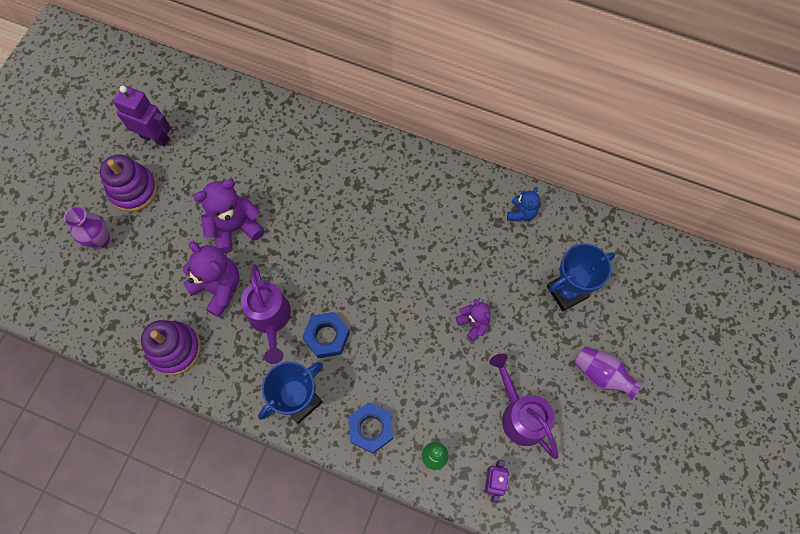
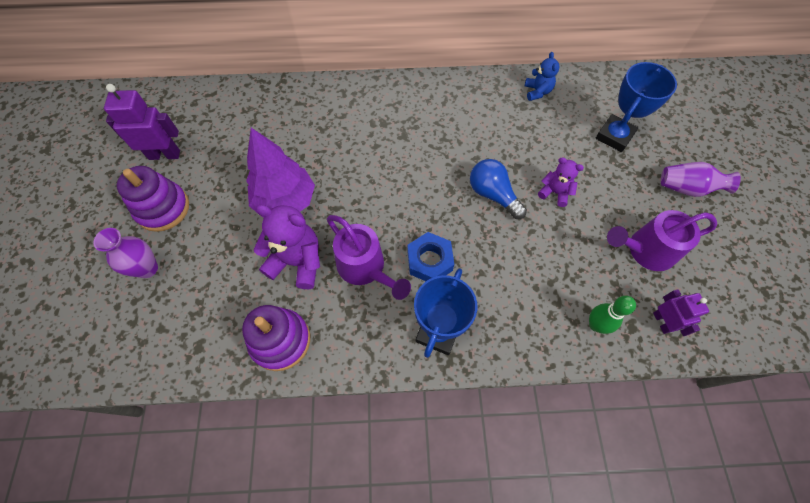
camera: 25 degrees left, 5 degrees down
purple teddy bear [193,179,264,253] -> purple tree [246,128,315,218]
blue nut [348,402,393,454] -> none
purple watering can [489,354,558,459] -> purple watering can turned 45 degrees counterclockwise [607,210,717,271]
none -> blue light bulb [470,159,527,219]

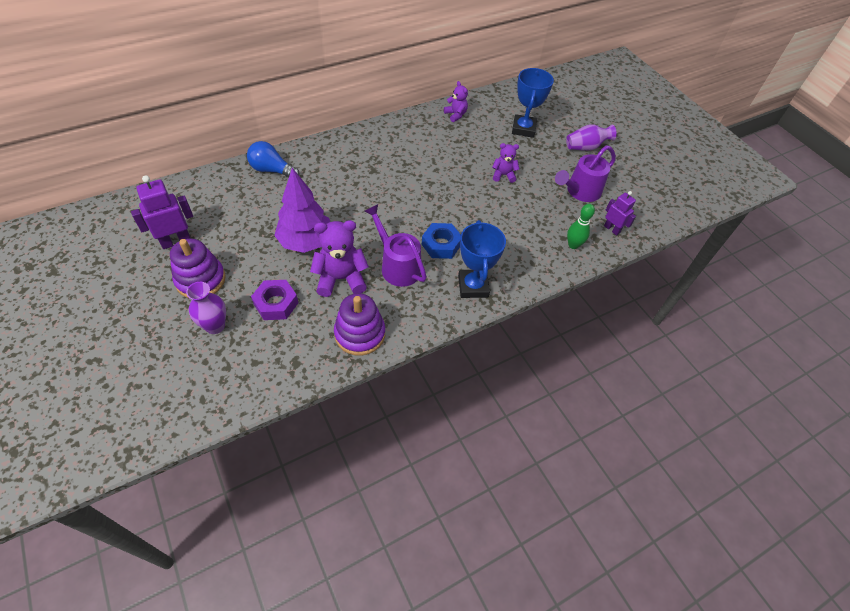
camera: 30 degrees left, 10 degrees down
purple watering can [327,215,411,300] -> purple watering can turned 150 degrees counterclockwise [365,204,427,287]
blue light bulb [470,159,527,219] -> blue light bulb moved to [247,141,300,178]
blue teddy bear [525,52,559,101] -> purple teddy bear [444,81,468,122]
none -> purple nut [251,280,298,320]

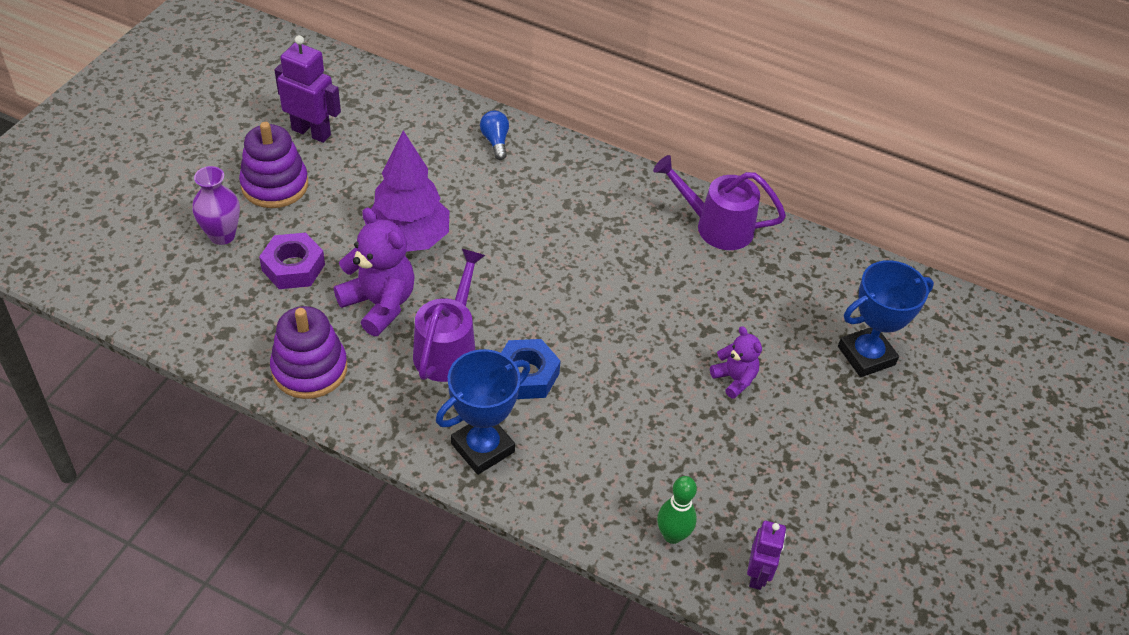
camera: 55 degrees right, 5 degrees down
blue light bulb [247,141,300,178] -> blue light bulb [480,111,509,160], size x0.65
purple teddy bear [444,81,468,122] -> none
purple watering can [555,145,616,202] -> purple watering can moved to [653,155,786,250]
purple vase [566,124,617,151] -> none

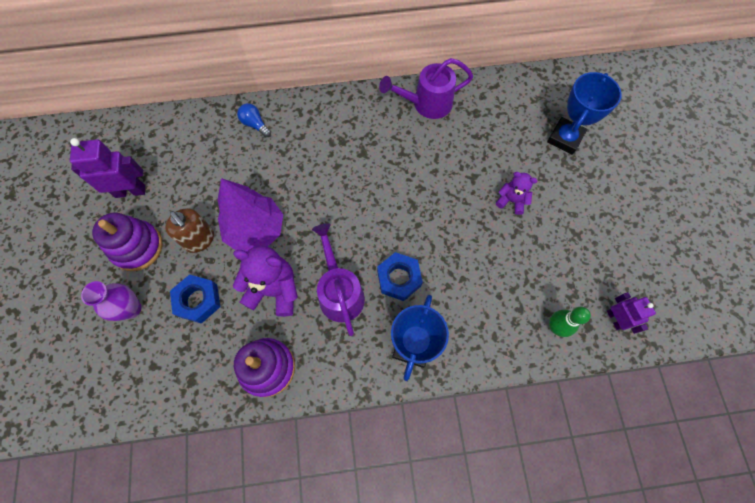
camera: 30 degrees left, 20 degrees up
purple nut [259,233,325,289] -> blue nut [170,274,220,324]
none -> brown soap dispenser [165,208,214,253]

